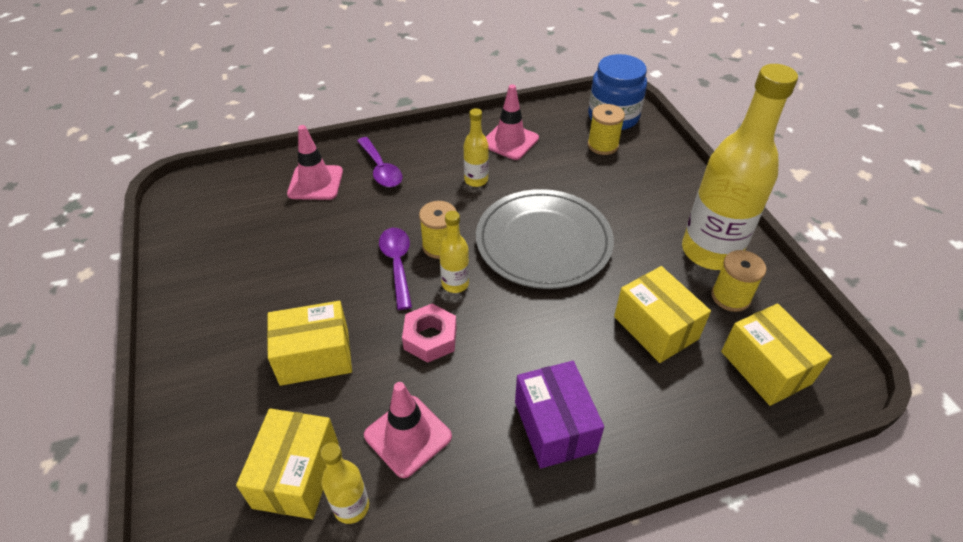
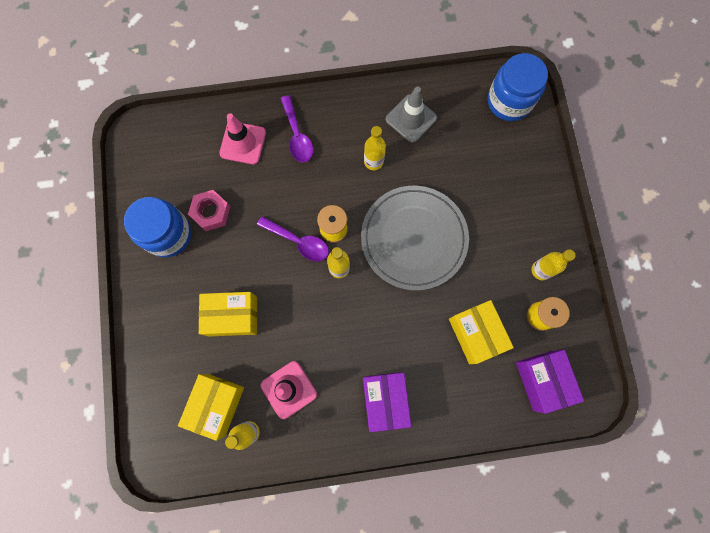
camera: 10 degrees right, 30 degrees up
purple spoon [379,228,412,310] -> purple spoon turned 120 degrees clockwise [257,216,329,261]
pink nut [402,304,457,363] -> pink nut moved to [188,190,230,231]
pink traffic cone [486,84,539,160] -> grey traffic cone [385,86,437,143]
yellow spool [588,104,625,155] -> none
yellow bottle [682,64,798,270] -> yellow bottle [531,249,576,280], size x0.45
yellow box [721,303,832,406] -> purple box [516,350,584,414]
none -> blue jar [124,197,191,257]

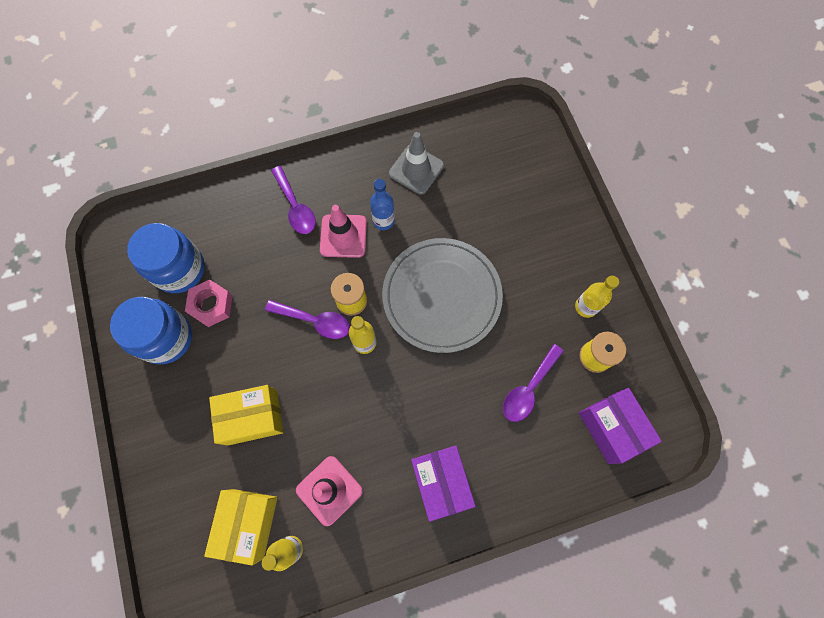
camera: 10 degrees left, 5 degrees down
pink traffic cone [219,113,266,164] -> pink traffic cone moved to [320,205,367,258]
yellow bottle [364,126,386,170] -> blue bottle [370,179,395,230]
yellow box [449,300,514,364] -> purple spoon [503,344,564,422]
blue jar [488,53,548,121] -> blue jar moved to [127,223,205,293]

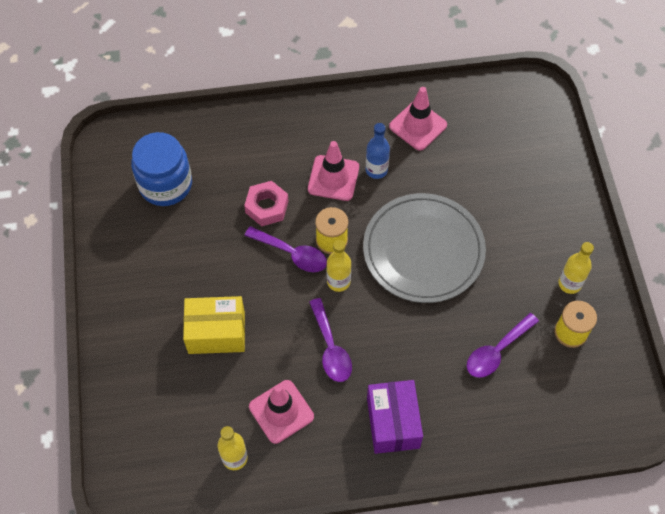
camera: 10 degrees right, 10 degrees down
blue jar [110,297,192,364] -> none
pink nut [185,279,232,327] -> pink nut moved to [244,181,288,226]
yellow box [204,489,277,565] -> none
purple spoon [271,166,316,234] -> purple spoon moved to [309,298,352,382]
grey traffic cone [389,132,444,195] -> pink traffic cone [389,87,447,151]
purple box [579,388,662,464] -> none

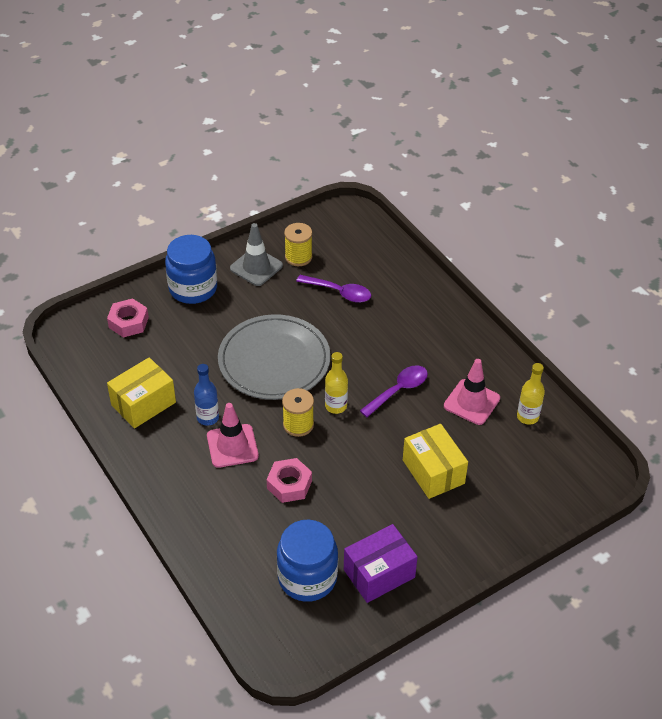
camera: 115 degrees left, 15 degrees down
purple spoon [244,226,327,272] -> none
purple box [367,380,423,454] -> purple box moved to [344,524,418,603]
pink traffic cone [389,87,447,151] -> yellow box [107,357,176,428]
yellow bottle [559,242,594,294] -> grey traffic cone [230,223,283,286]
none -> pink nut [107,298,149,338]
none -> blue jar [165,235,217,304]

